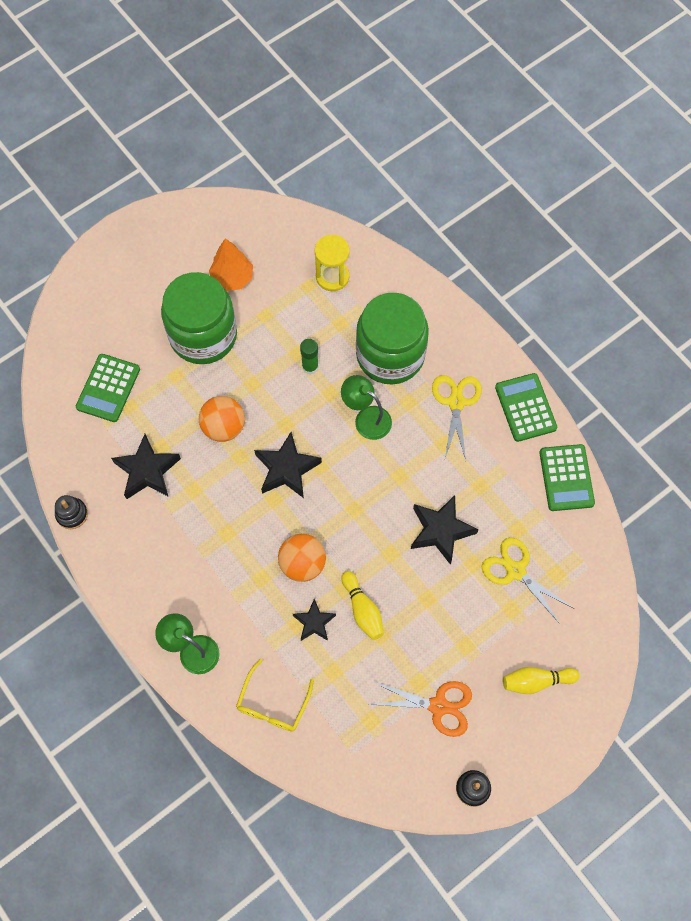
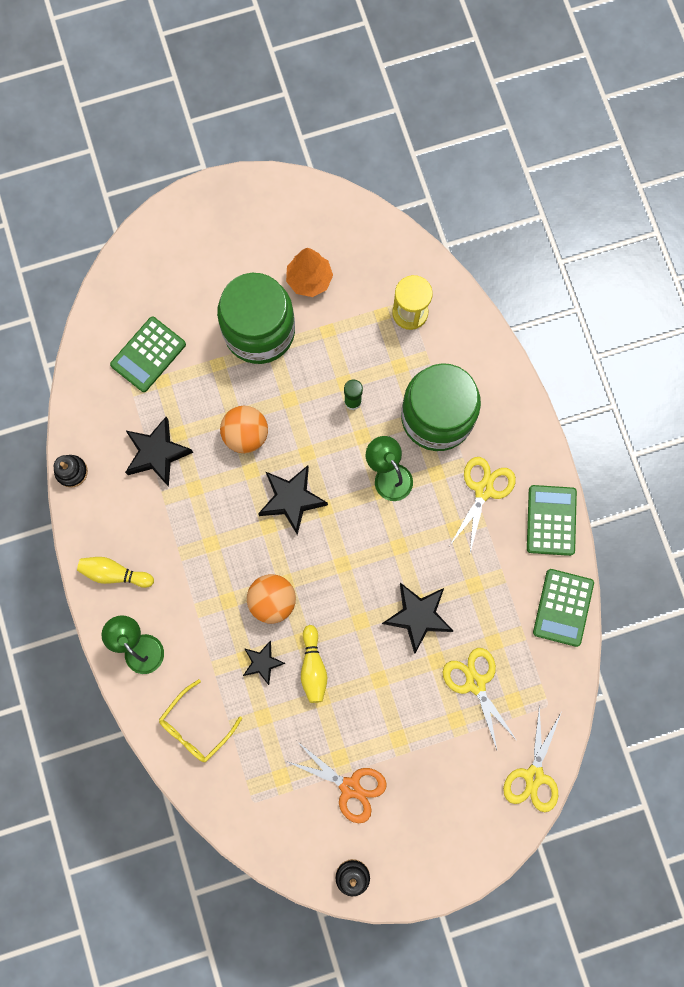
camera: 20 degrees right, 10 degrees up
yellow bowling pin [503,667,580,694] -> yellow bowling pin moved to [77,557,154,588]
none -> yellow scissors [503,705,562,812]

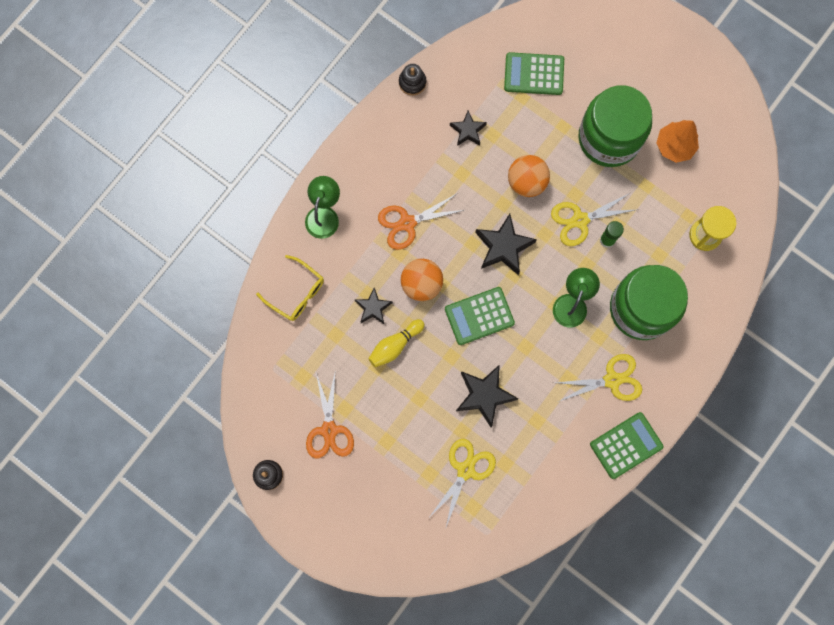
camera: 55 degrees right, 0 degrees up
yellow bowling pin [77,557,154,588] -> none
black star [125,417,194,487] -> black star [450,111,487,146], size x0.61
yellow glasses [159,679,242,762] -> yellow glasses turned 150 degrees counterclockwise [256,255,324,321]
yellow scissors [503,705,562,812] -> yellow scissors moved to [551,193,639,246]
green calculator [533,569,594,647] -> green calculator moved to [445,287,515,345]
none -> orange scissors [378,193,464,250]

